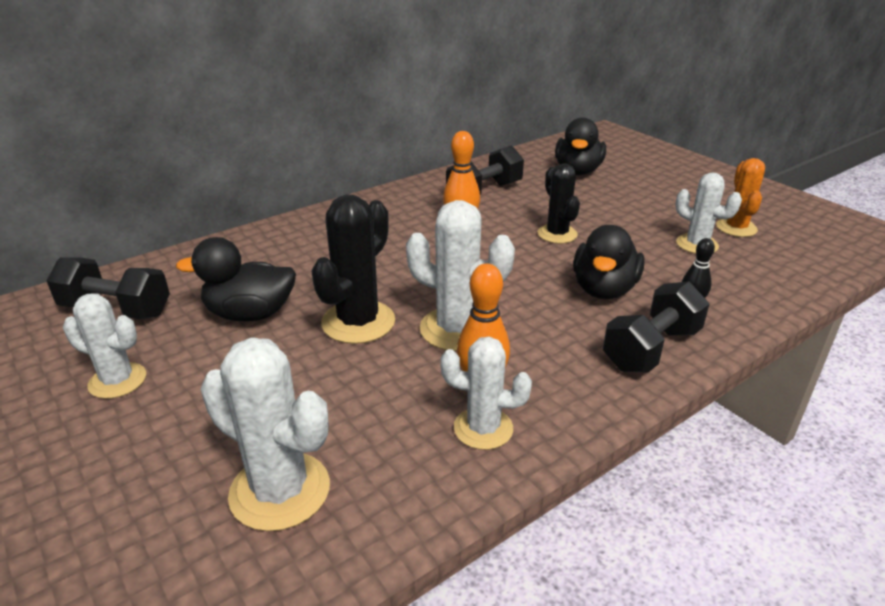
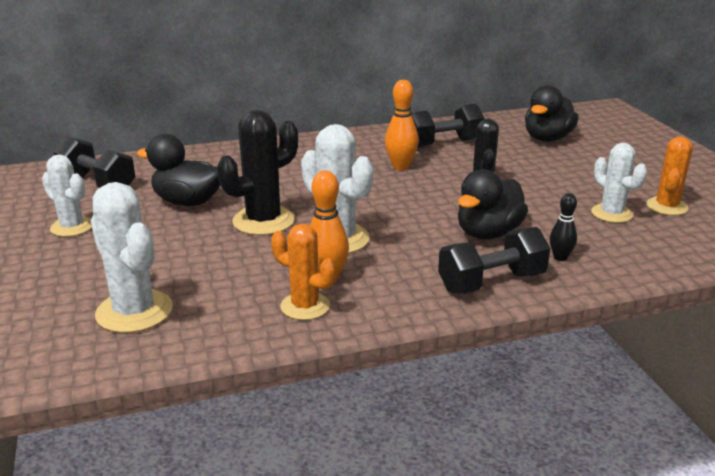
camera: 20 degrees right, 5 degrees down
white cactus [440,336,532,450] -> orange cactus [271,224,336,320]

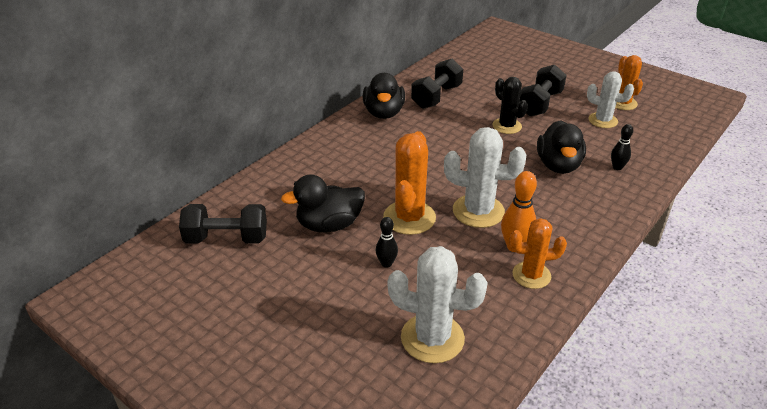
camera: 35 degrees left, 10 degrees up
white cactus [42,154,92,237] -> none
black cactus [217,110,298,235] -> orange cactus [383,131,436,235]
orange bowling pin [385,80,419,170] -> none
black dumbbell [438,227,550,294] -> black dumbbell moved to [519,65,567,116]
black duck [525,85,579,142] -> black duck moved to [363,73,405,119]
none -> black bowling pin [376,217,398,268]

